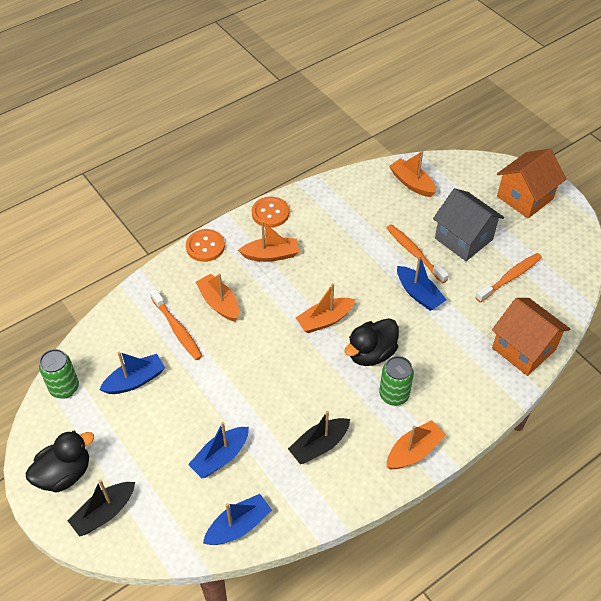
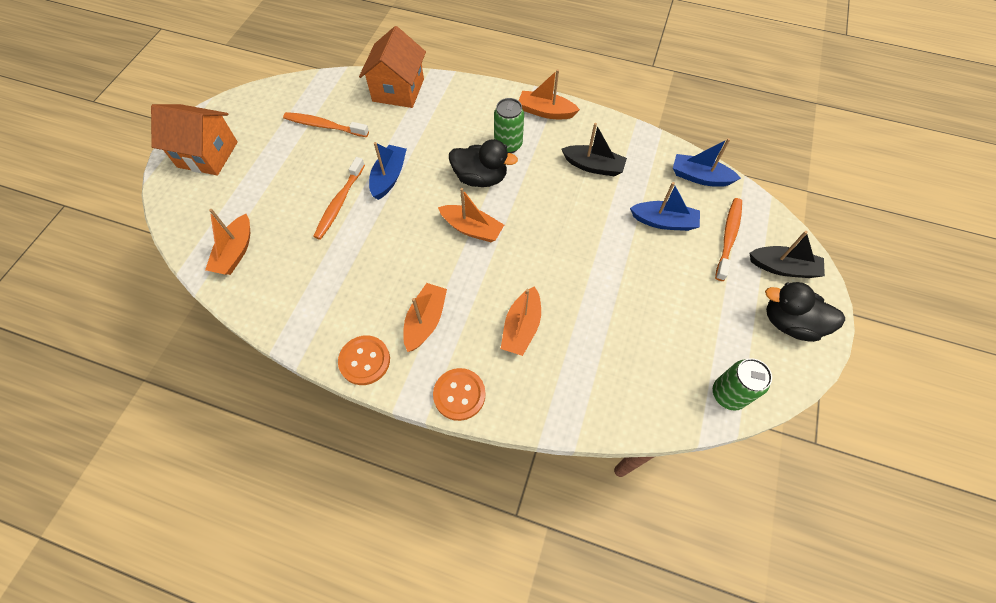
camera: 125 degrees left, 10 degrees up
blue boat [99,351,165,394] -> none
orange toothbrush [150,289,202,360] -> orange toothbrush moved to [715,198,742,281]
orange boat [238,221,299,262] -> orange boat turned 60 degrees clockwise [403,283,447,352]
grey house [433,188,504,261] -> none

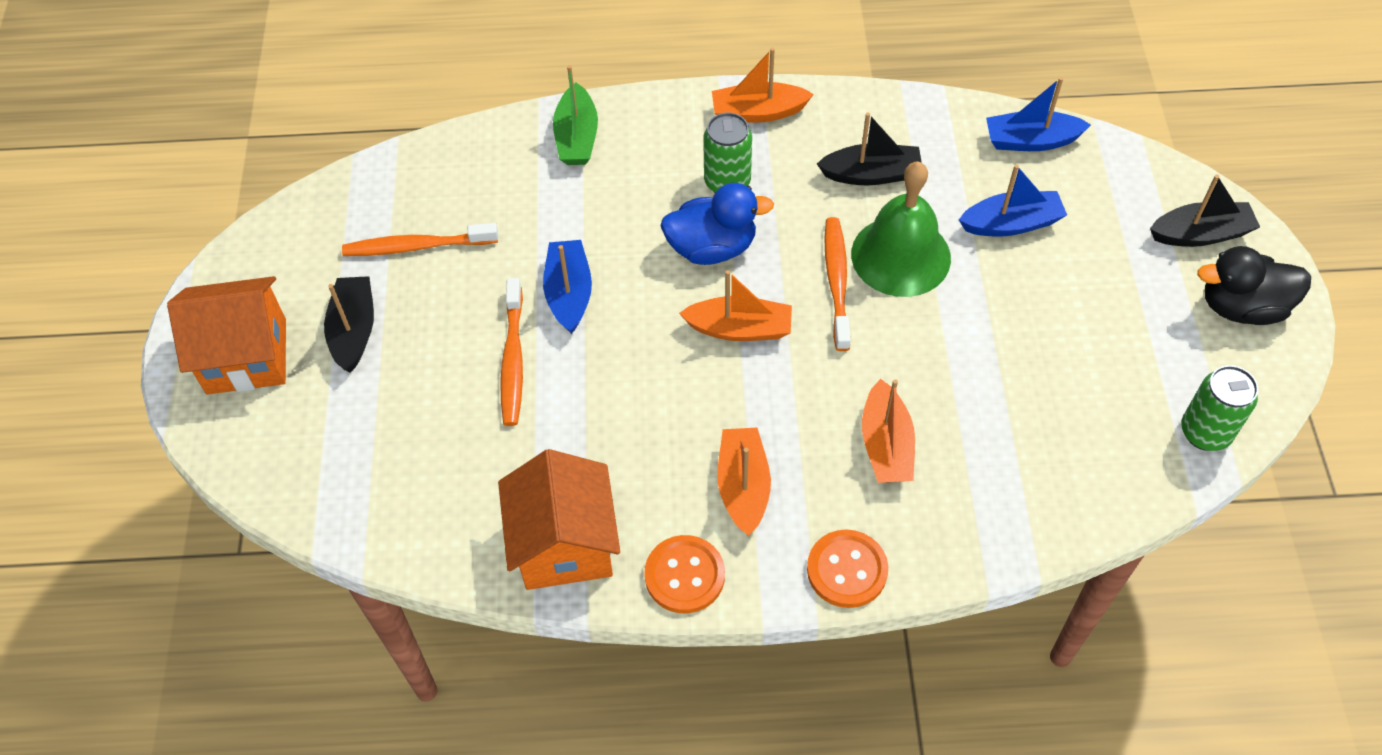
camera: 20 degrees left, 5 degrees down
orange boat [205,209,250,275] -> none
orange house [359,26,426,108] -> orange house moved to [498,449,620,590]
black duck [449,139,518,187] -> blue duck [661,183,774,265]
orange toothbrush [715,198,742,281] -> orange toothbrush moved to [824,217,851,351]
none -> black boat [324,276,374,373]
none -> green boat [553,65,598,165]
none -> green bell [851,162,951,297]

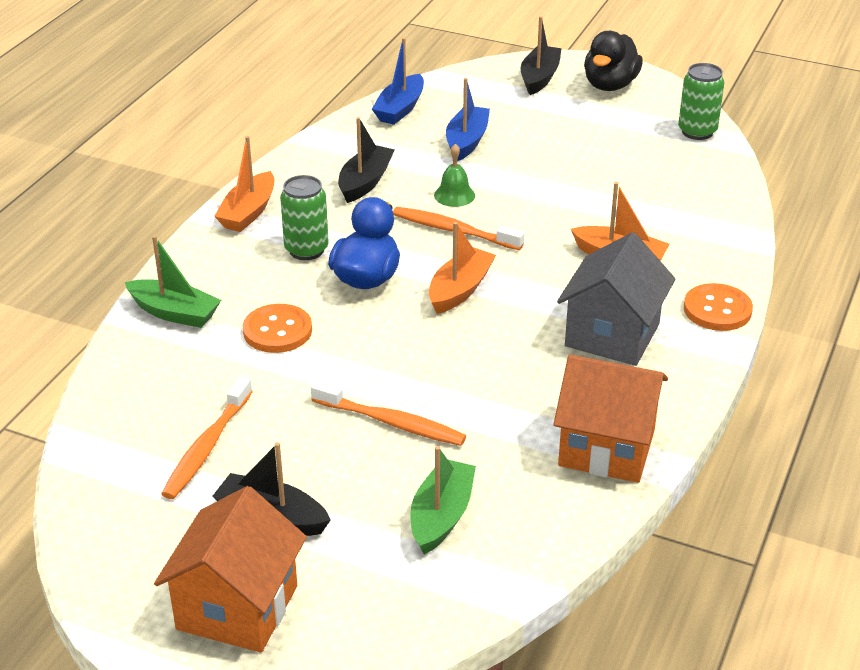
camera: 65 degrees left, 20 degrees down
blue boat [543,240,592,334] -> none
orange button [644,535,725,613] -> orange button moved to [243,304,312,353]
orange boat [717,428,771,536] -> grey house [557,232,676,366]
green bell [851,162,951,297] -> green bell [434,144,475,207], size x0.48
none -> green boat [410,446,476,554]

